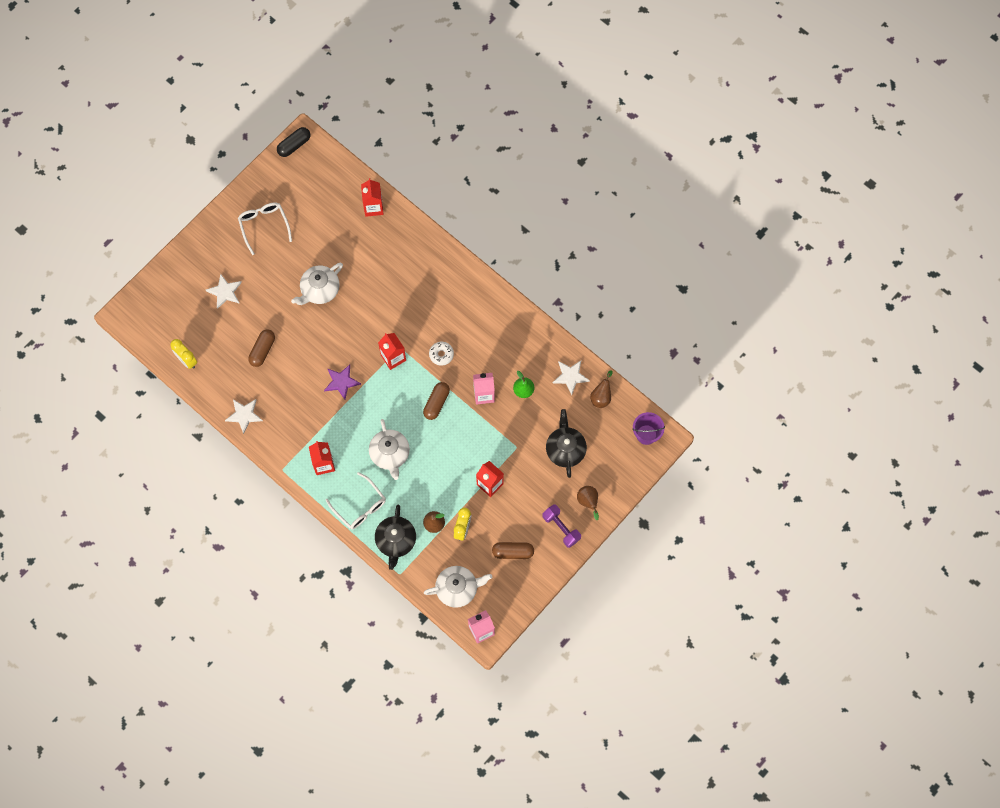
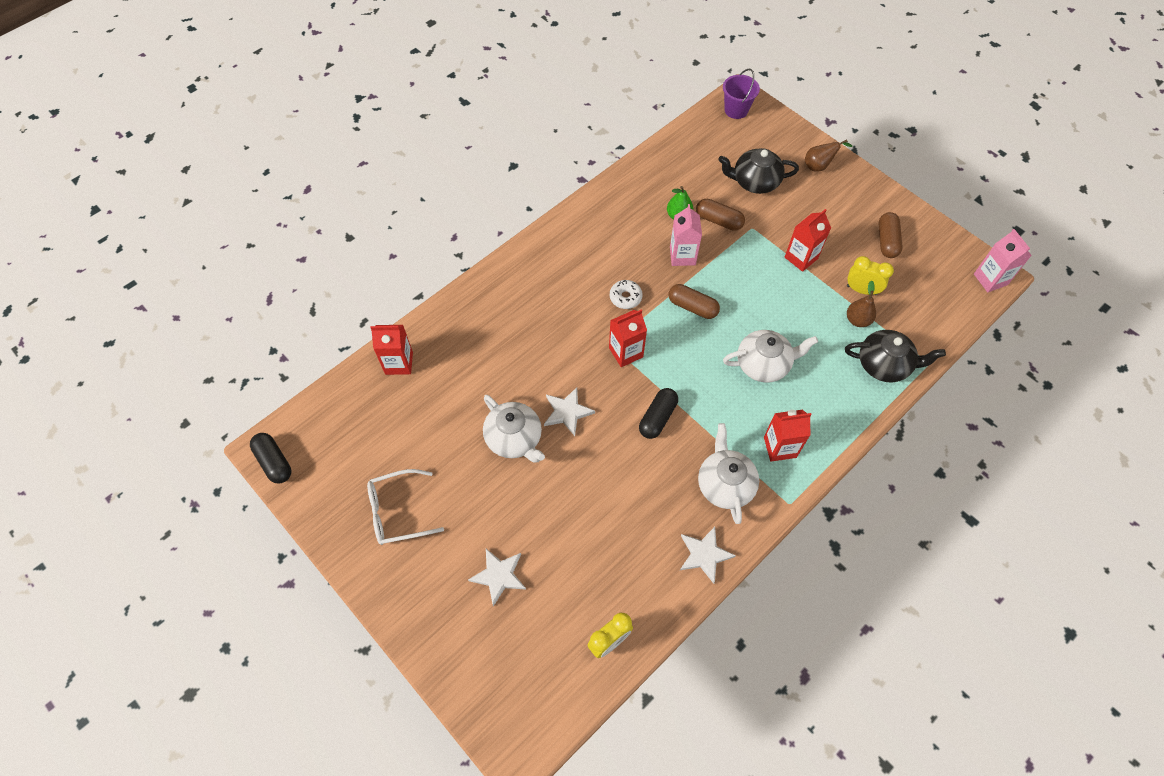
camera: 85 degrees left, 10 degrees down
brown capsule [248,329,275,367] -> brown capsule moved to [696,199,745,231]
purple star [324,365,361,400] -> black capsule [639,388,678,439]
white glasses [325,472,386,529] -> none
white teapot [424,566,492,608] -> white teapot moved to [698,423,759,524]
purple dumbbell [542,504,581,548] -> none
white star [553,361,590,395] -> white star moved to [544,387,595,436]
brown pear [590,370,613,408] -> none

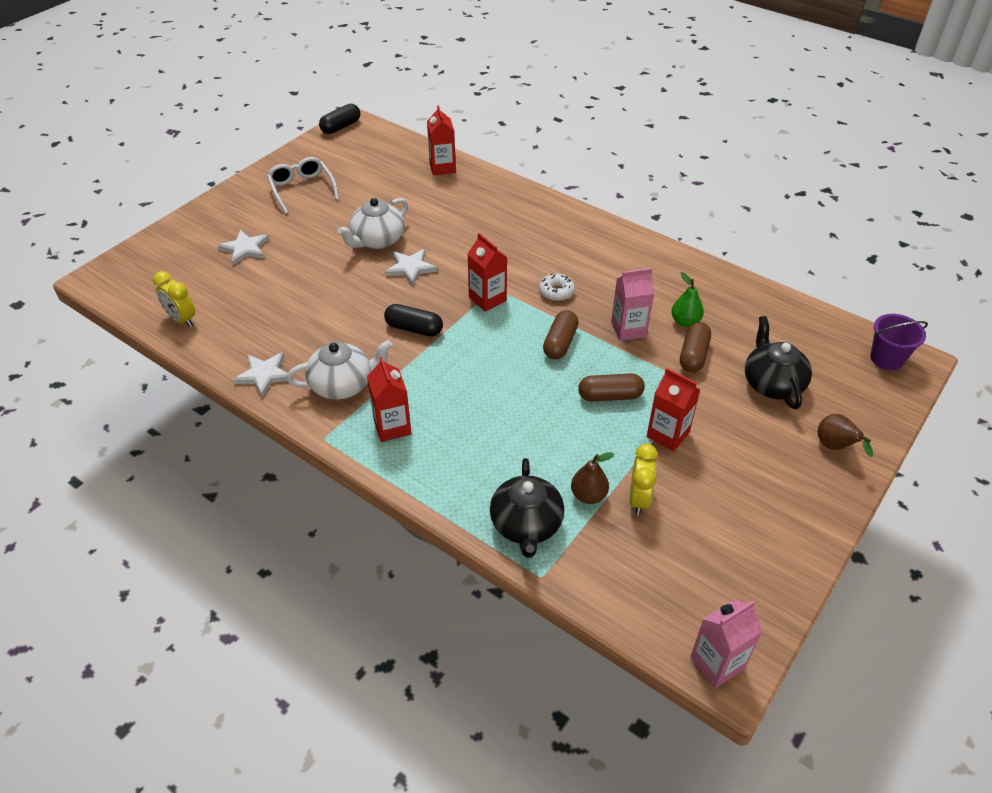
camera: 80 degrees right, 15 degrees down
white teapot [723,330,818,383] -> none
brown capsule [879,212,903,258] -> brown capsule moved to [578,373,645,402]

